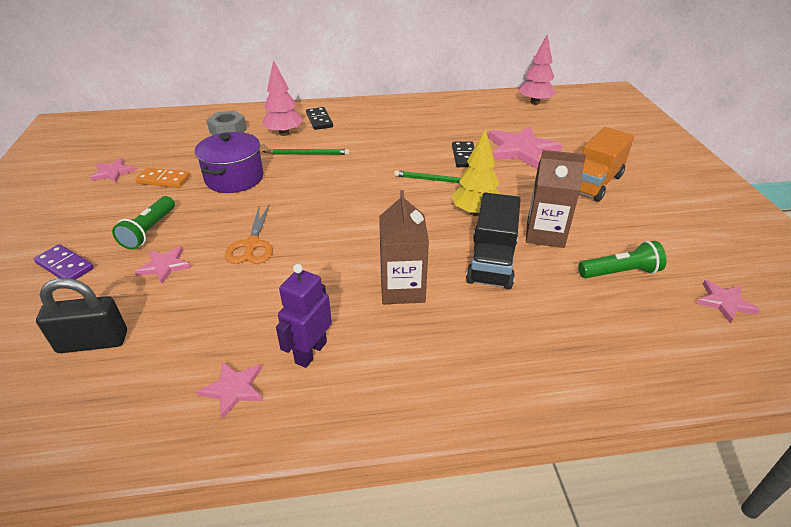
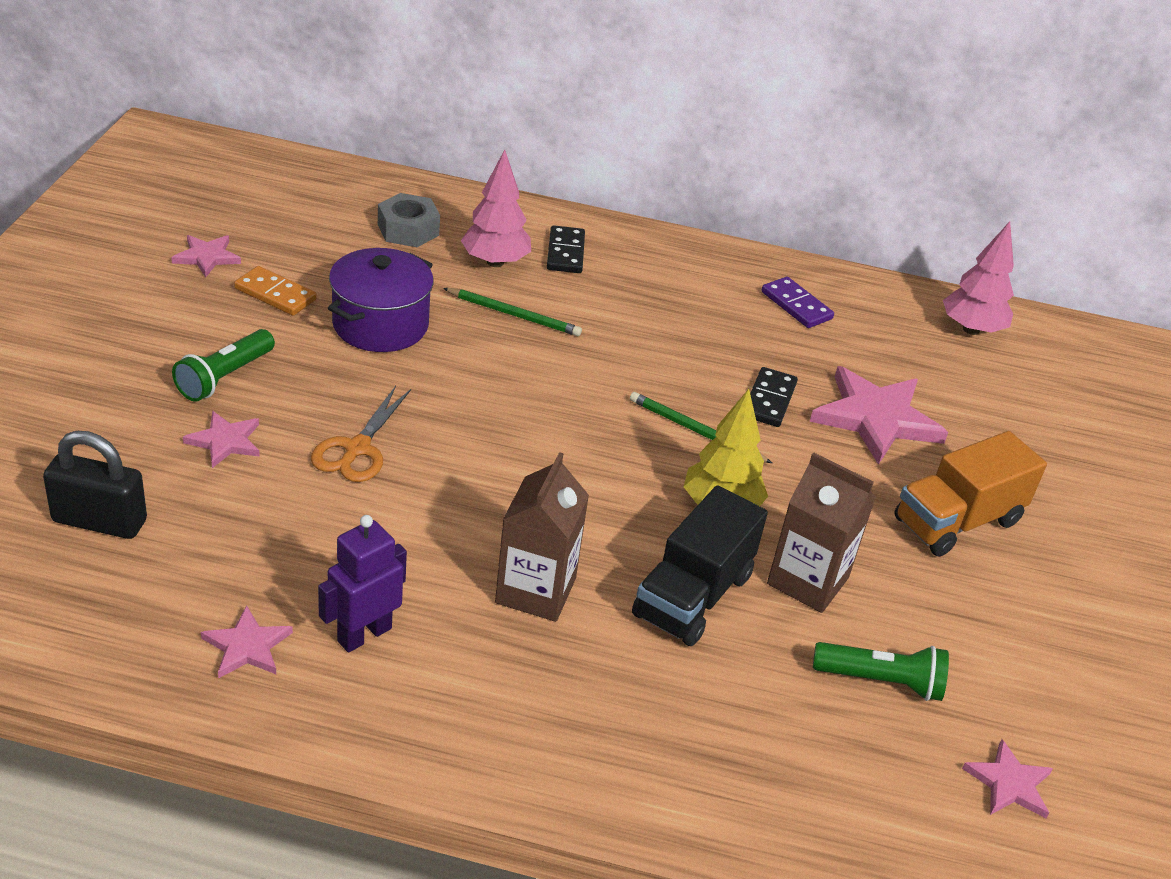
camera: 15 degrees right, 0 degrees up
purple domino [34,244,94,280] -> purple domino moved to [761,277,834,328]

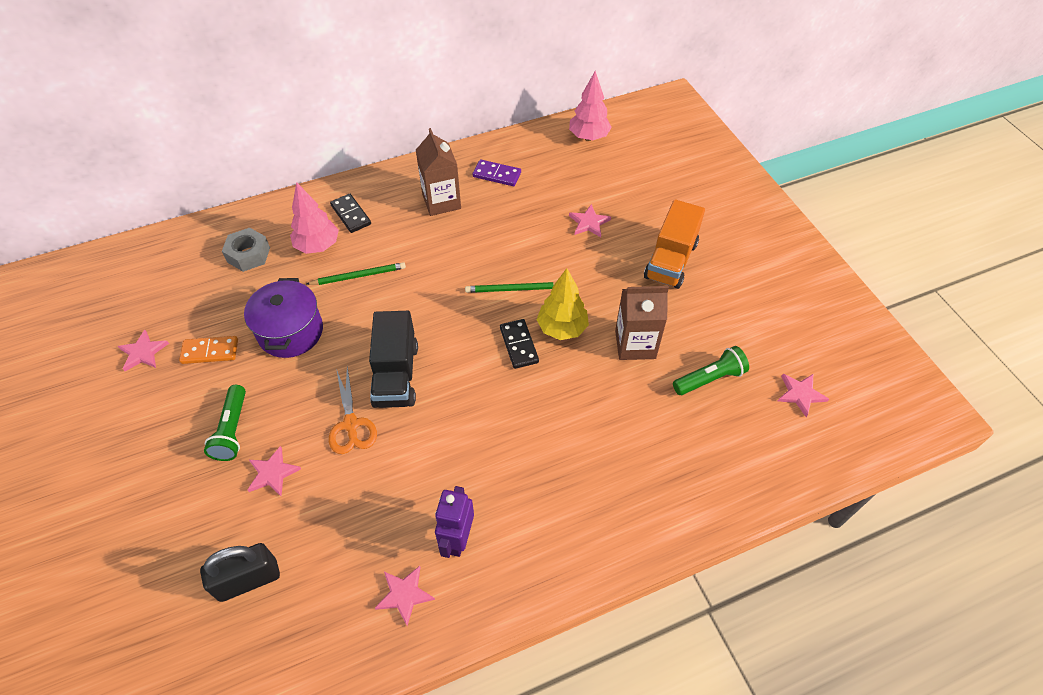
camera: 30 degrees left, 15 degrees up
brown carton [495,452,589,622] -> brown carton moved to [416,128,461,216]
black truck [632,485,768,646] -> black truck moved to [369,311,418,408]
black domino [750,367,798,427] -> black domino moved to [500,319,539,369]
pink star [810,366,948,465] -> pink star [569,204,611,237], size x0.52

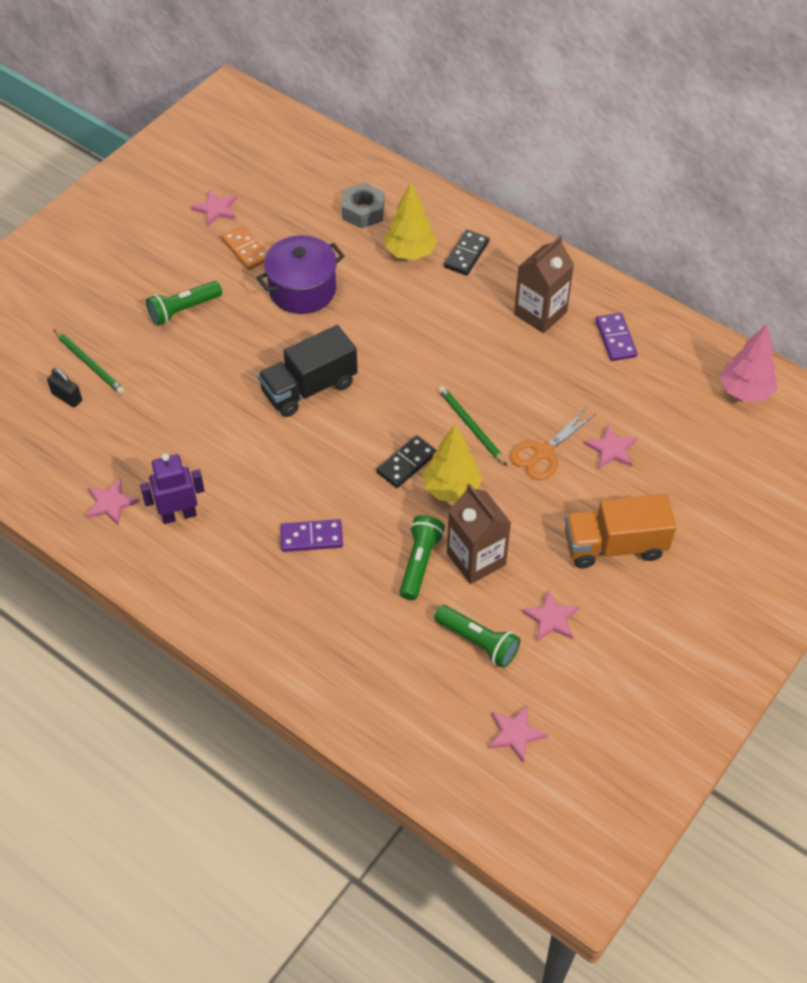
camera: 60 degrees right, 0 degrees up
black padlock [200,543,280,602] -> black padlock [47,368,82,407], size x0.59
pink star [248,446,301,496] -> pink star moved to [522,590,579,641]
pink tree [290,182,339,254] -> yellow tree [385,182,437,260]
green pencil [307,262,406,285] -> green pencil moved to [53,329,125,394]
orange scissors [329,366,377,454] -> orange scissors moved to [510,409,595,480]
none -> purple domino [280,519,343,552]
none -> green flashlight [399,515,445,600]

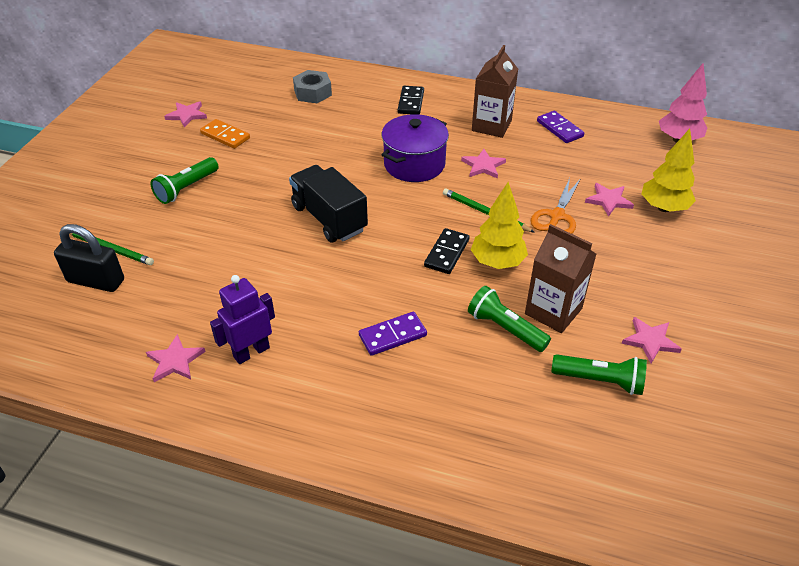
camera: 20 degrees left, 10 degrees down
black padlock [47,368,82,407] -> black padlock [54,224,124,292], size x1.69
purple pot [256,235,344,314] -> purple pot moved to [382,114,449,182]
black truck [258,325,358,417] -> black truck turned 105 degrees clockwise [289,165,368,243]
yellow tree [385,182,437,260] -> yellow tree moved to [642,129,696,212]
green flashlight [399,515,445,600] -> green flashlight turned 45 degrees counterclockwise [468,286,551,352]
pink star [488,705,548,763] -> pink star moved to [461,149,506,179]
orange truck [565,494,676,568] -> none

